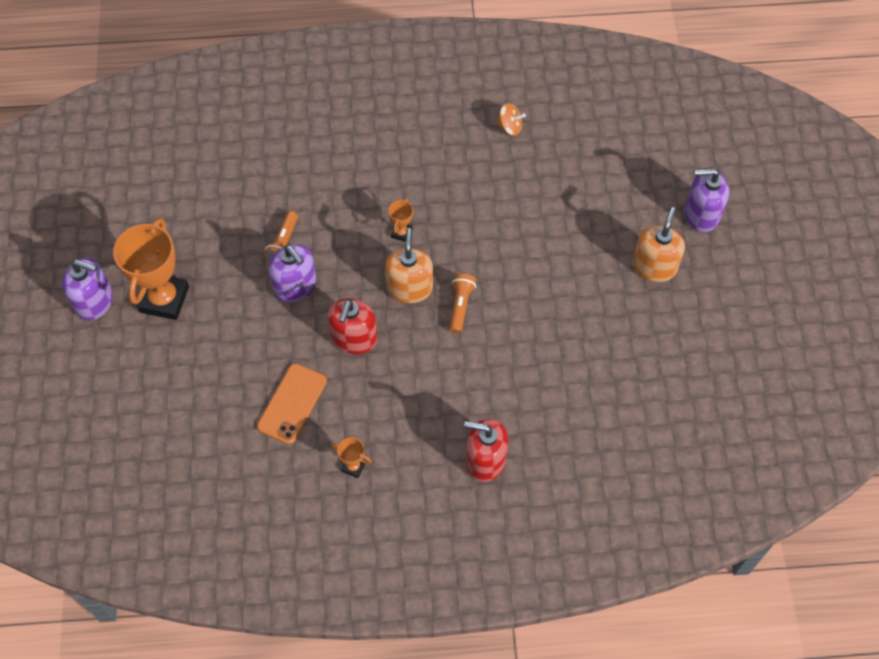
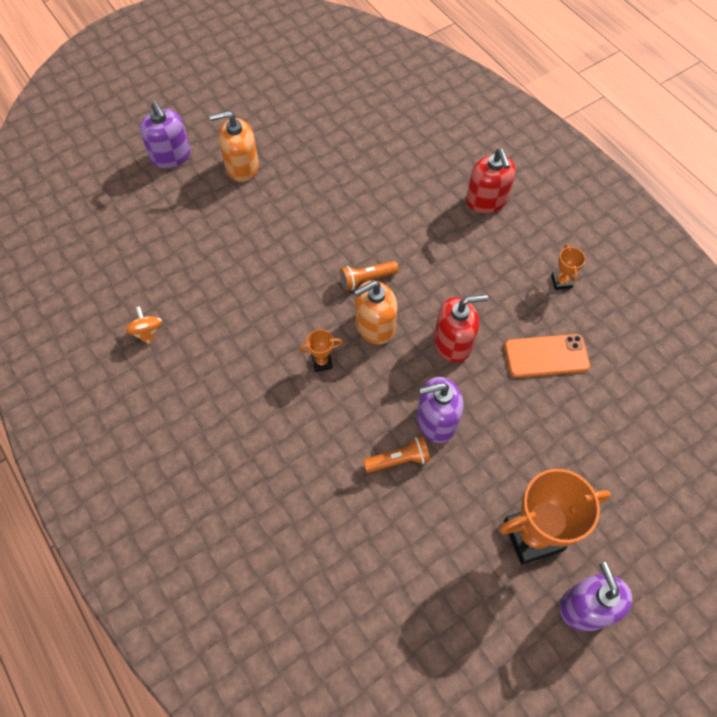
camera: 120 degrees left, 0 degrees up
purple soap dispenser [269,244,317,303] -> purple soap dispenser turned 120 degrees counterclockwise [417,377,463,443]

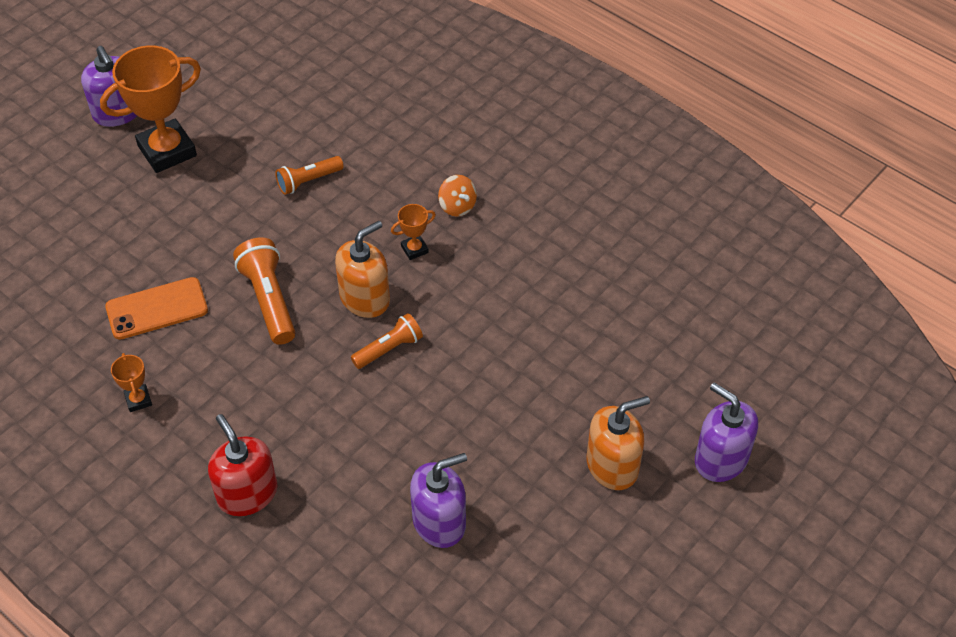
camera: 165 degrees right, 10 degrees down
orange spinning top [125,306,162,345] -> orange spinning top moved to [438,175,477,217]
purple soap dispenser [417,377,463,443] -> purple soap dispenser moved to [410,453,467,548]
red soap dispenser [434,295,488,363] -> orange flashlight [233,237,295,345]

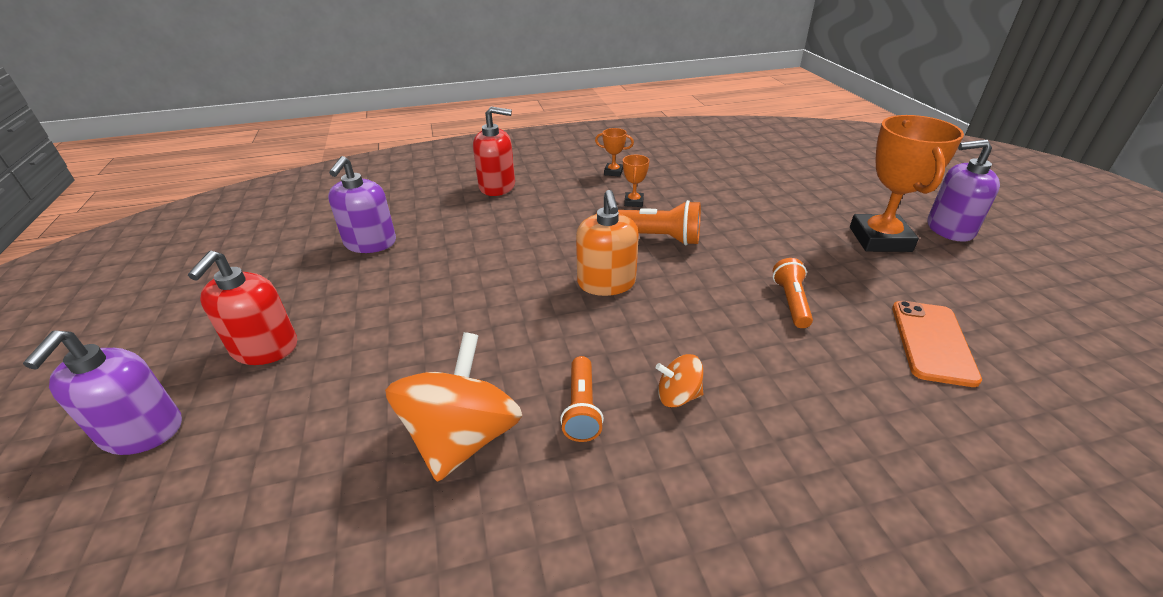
camera: 125 degrees right, 15 degrees down
orange phone [105,277,208,340] -> orange phone moved to [892,301,982,387]
orange flashlight [351,313,423,369] -> orange flashlight moved to [560,356,604,442]
orange trophy [391,204,436,260] -> orange trophy moved to [623,155,649,207]
orange soap dispenser [587,396,650,490] -> red soap dispenser [188,251,297,365]
purple soap dispenser [695,383,758,482] -> purple soap dispenser turned 105 degrees clockwise [23,330,182,455]
none -> orange spinning top [385,332,522,482]

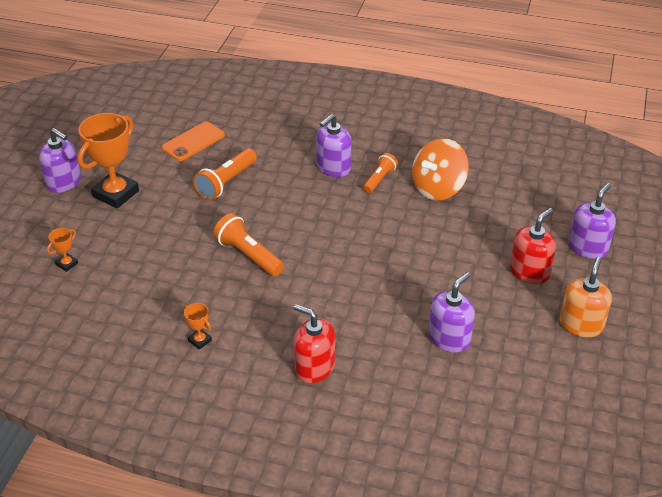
camera: 150 degrees left, 5 degrees up
orange soap dispenser [576,190,639,296] -> orange soap dispenser moved to [560,257,612,337]
orange trophy [623,155,649,207] -> orange trophy moved to [47,228,78,272]
orange spinning top [656,354,703,407] -> purple soap dispenser [316,114,352,177]
orange flashlight [773,258,813,328] -> orange flashlight [193,148,257,200], size x1.54

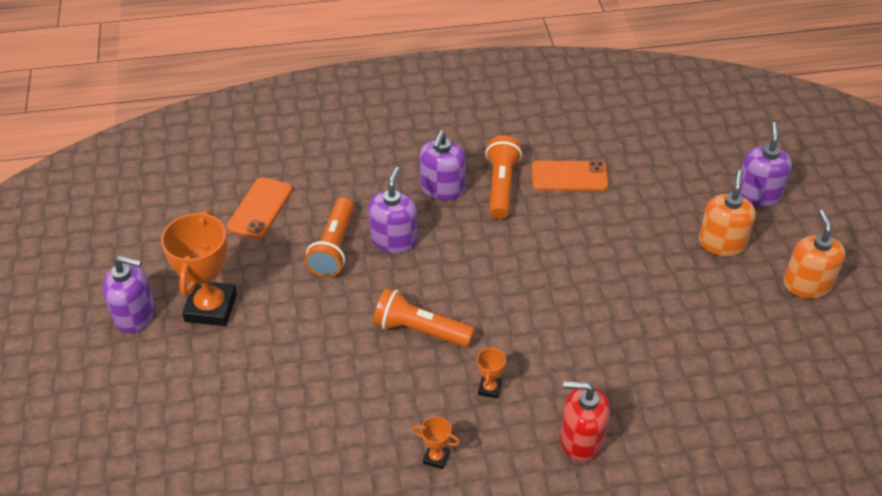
camera: 25 degrees left, 5 degrees up
orange trophy [47,228,78,272] -> orange trophy moved to [477,346,506,399]
orange flashlight [363,153,398,193] -> orange flashlight [485,135,522,219], size x1.54
orange spinning top [412,138,469,201] -> orange phone [531,161,608,191]
purple soap dispenser [428,272,475,352] -> purple soap dispenser moved to [368,167,417,253]
red soap dispenser [510,208,556,284] -> orange soap dispenser [699,170,756,256]

